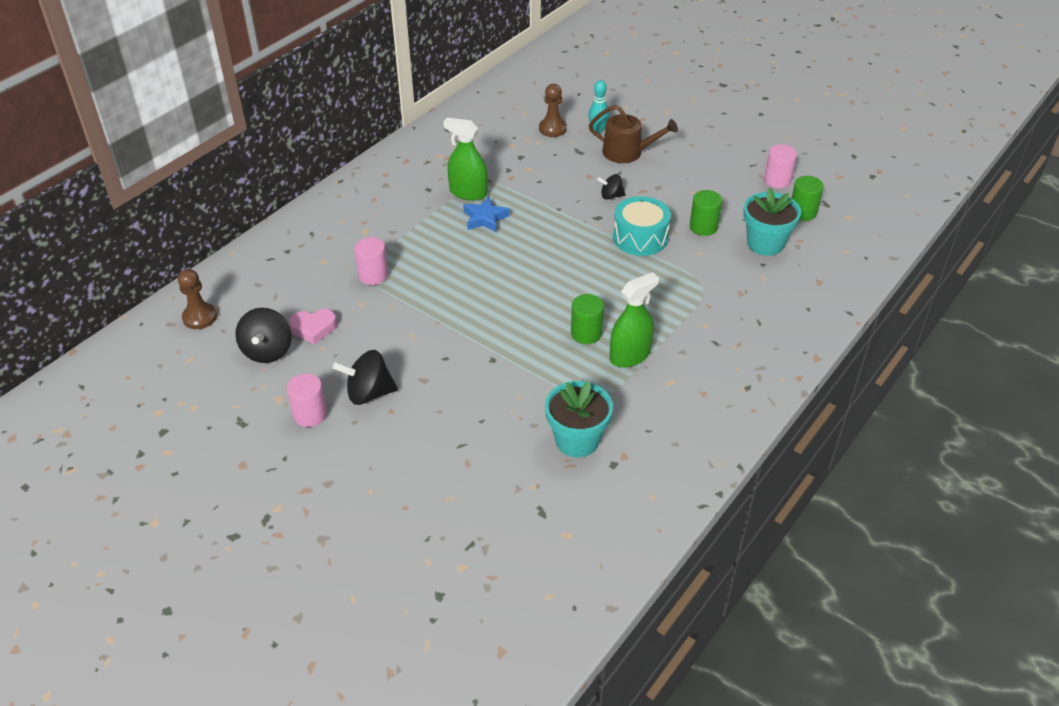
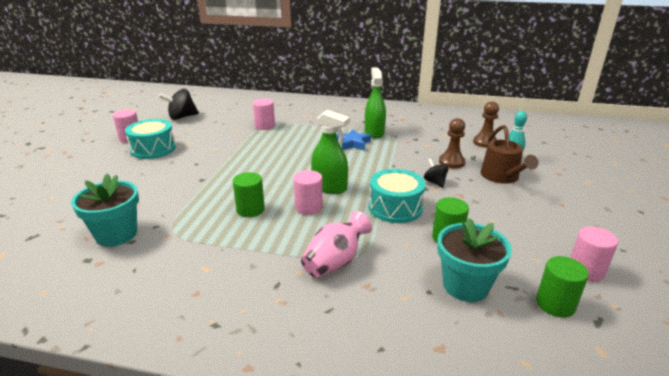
camera: 65 degrees right, 15 degrees down
brown pawn [178,269,217,329] -> brown pawn moved to [439,118,465,168]
pink heart [289,309,337,344] -> none
black spinning top [332,350,398,405] -> turquoise drum [125,119,176,159]
green spray bottle [610,272,659,368] -> green spray bottle moved to [311,110,350,194]
none -> pink cylinder [294,170,323,215]
none -> pink vase [301,211,372,278]

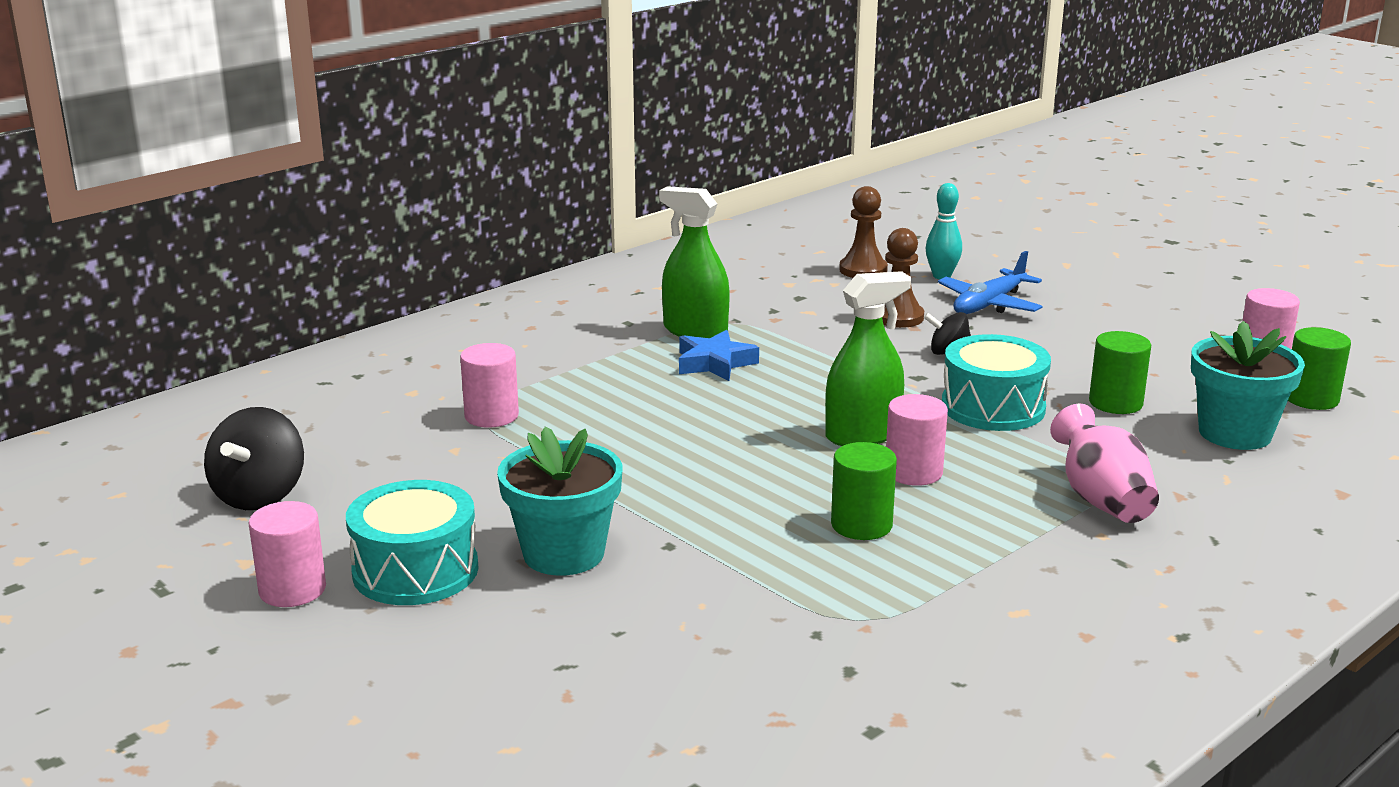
camera: 55 degrees left, 5 degrees down
turquoise flower pot [71,174,139,247] -> turquoise flower pot moved to [497,426,622,576]
brown watering can [481,125,539,184] -> blue plane [938,251,1042,314]

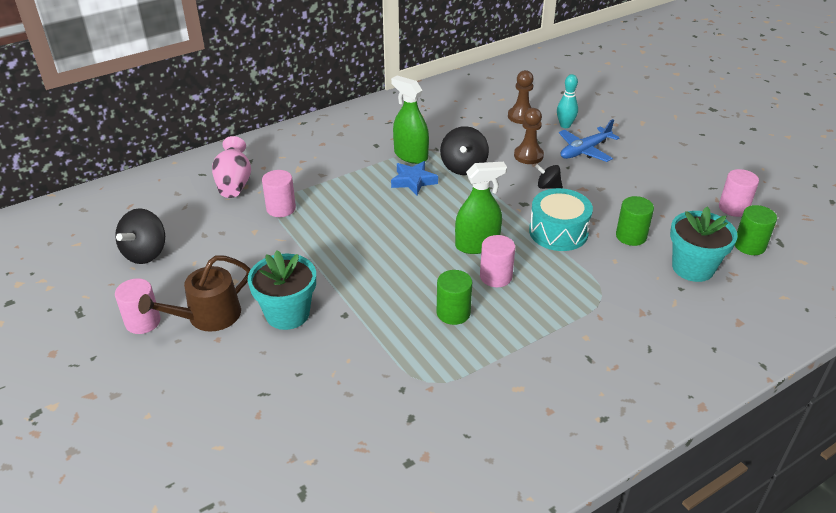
camera: 10 degrees right, 15 degrees up
turquoise drum [346,480,479,605] -> brown watering can [138,255,251,332]
pink vase [1050,404,1159,523] -> pink vase moved to [212,136,251,198]
none -> black spinning top [440,126,489,175]

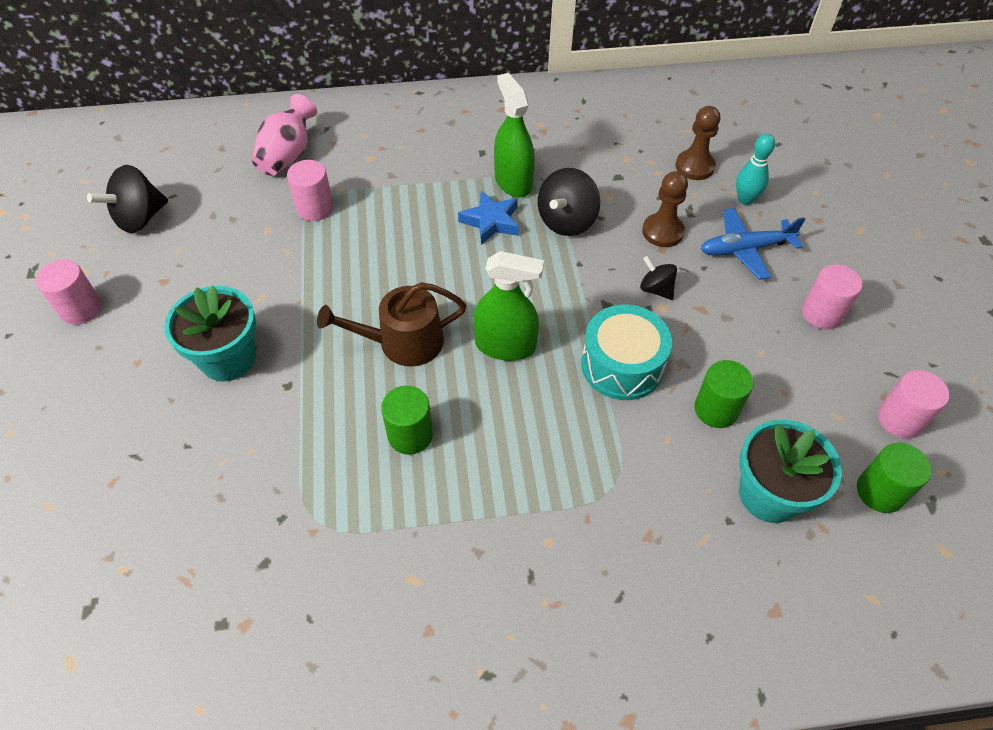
camera: 25 degrees right, 15 degrees up
brown watering can [138,255,251,332] -> brown watering can moved to [317,282,466,367]
pink cylinder [480,235,515,287] -> pink cylinder moved to [802,264,862,330]

